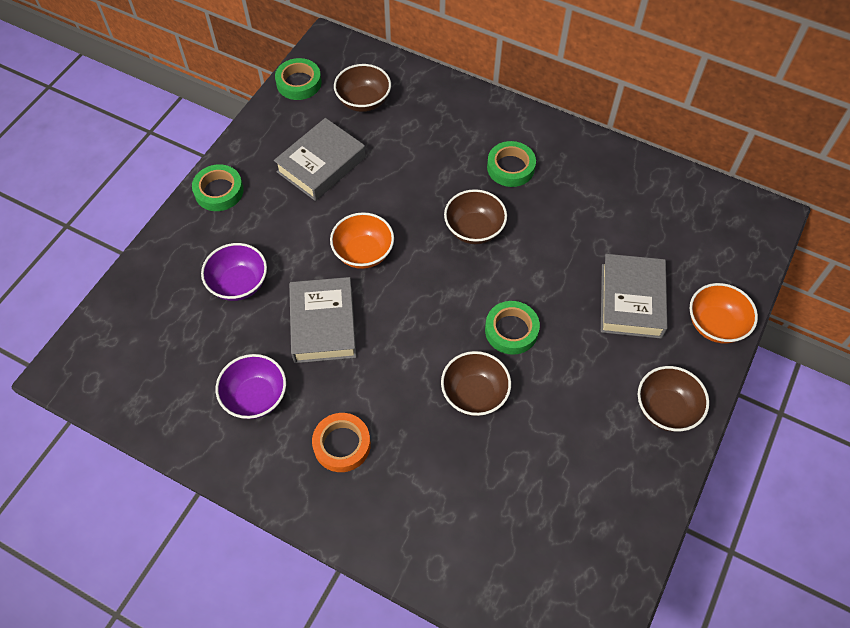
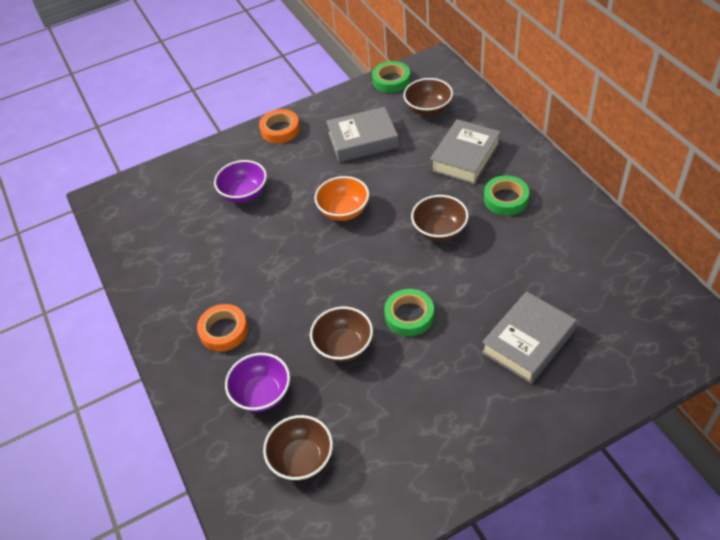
camera: 40 degrees right, 10 degrees down
green tape [192,164,244,211] -> orange tape [259,109,300,143]
purple bowl [216,354,286,419] -> purple bowl moved to [225,353,290,412]
grey book [289,277,357,363] -> grey book moved to [430,119,501,185]
brown bowl [638,366,709,432] -> brown bowl moved to [263,415,333,481]
orange bowl [689,283,758,344] -> none

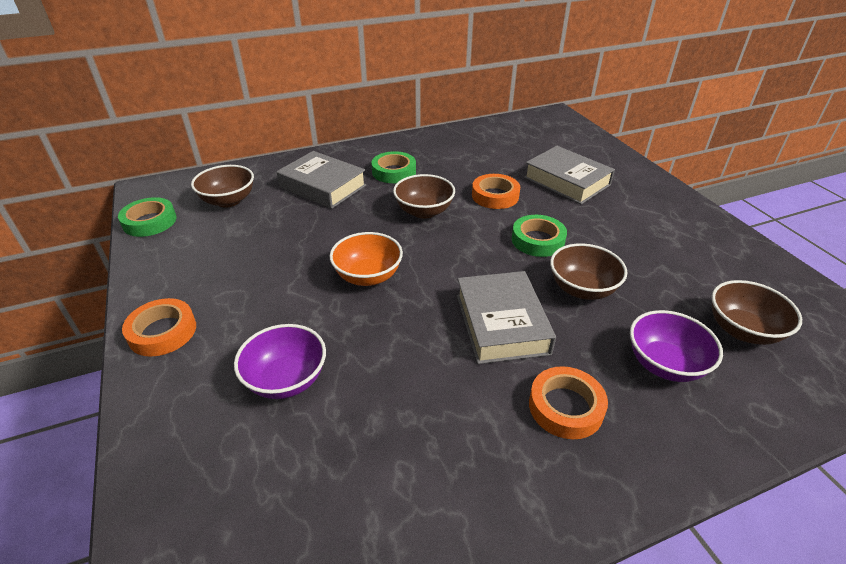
camera: 90 degrees left, 10 degrees down
grey book [326,107,399,162] -> grey book moved to [457,271,556,364]
none -> orange tape [472,174,520,209]

